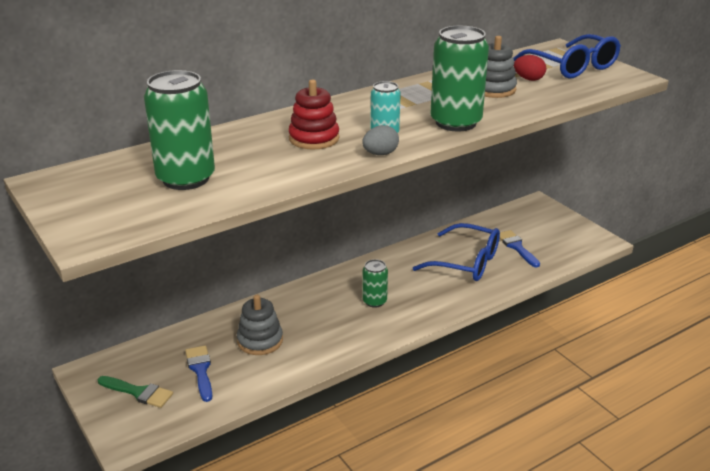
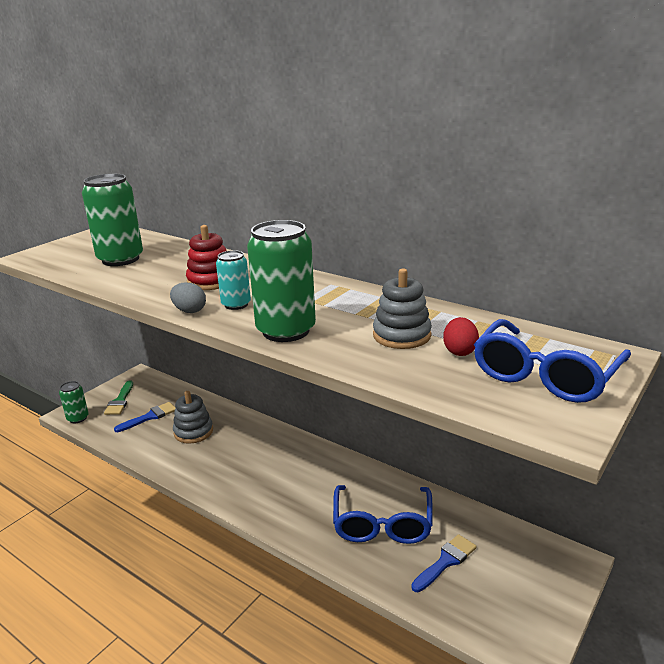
camera: 70 degrees right, 5 degrees down
green can [362,259,388,308] -> green can moved to [59,381,89,423]

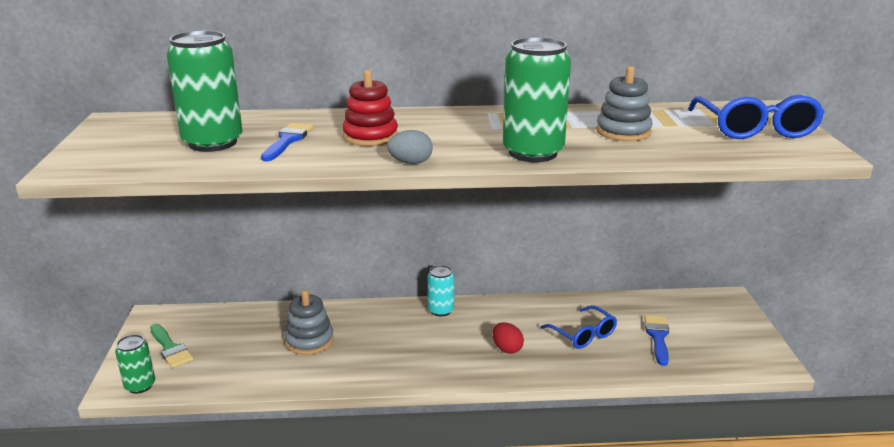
camera: 40 degrees left, 0 degrees up
blue brush [114,402,176,432] -> blue brush moved to [261,123,313,161]
turquoise can [216,250,251,310] -> turquoise can moved to [428,265,454,316]
blue glasses [333,485,432,544] -> blue glasses [540,305,617,349], size x0.65
red egg [443,317,479,356] -> red egg moved to [493,322,524,354]

